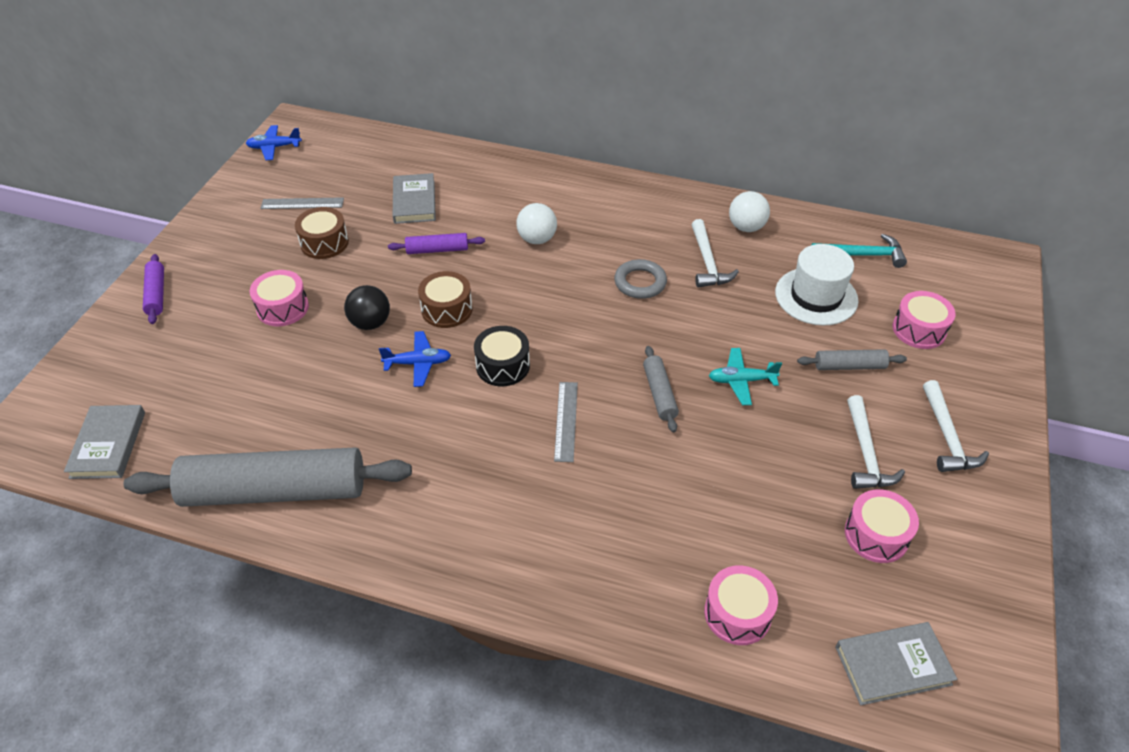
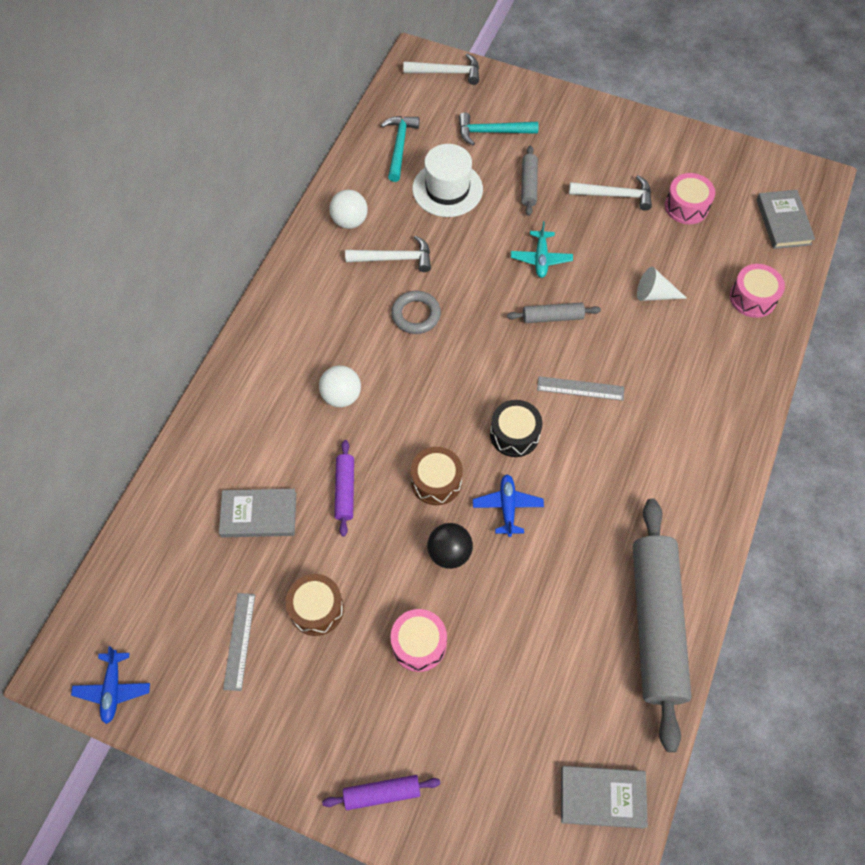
camera: 85 degrees left, 15 degrees up
pink drum [893,291,955,349] -> turquoise hammer [459,112,538,145]
white hammer [923,380,989,472] -> white hammer moved to [403,54,479,85]
none -> white cone [637,267,687,301]

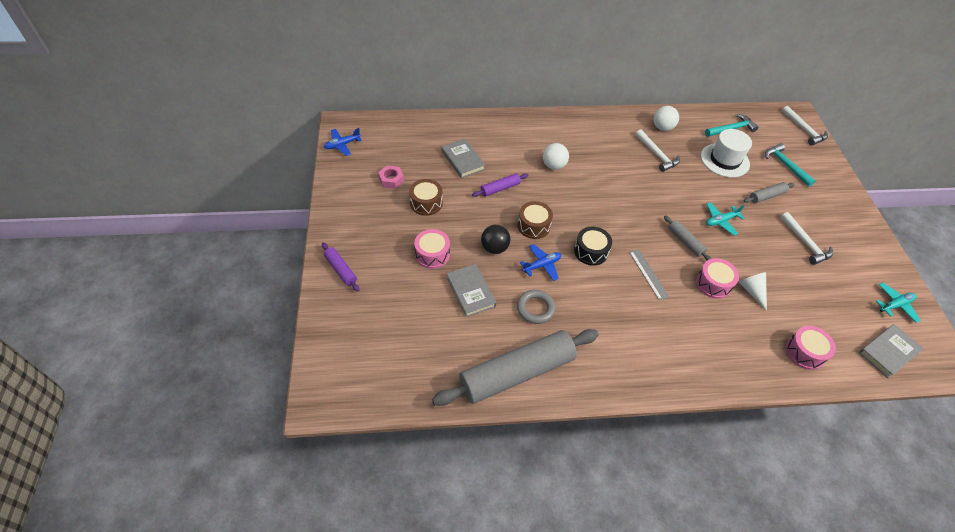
camera: 60 degrees right, 10 degrees down
grey ruler [223,593,255,691] -> pink nut [378,165,404,189]
grey ring [391,291,441,334] -> grey ring moved to [517,290,556,324]
grey book [561,766,648,829] -> grey book moved to [447,264,496,317]
pink drum [665,173,715,224] -> pink drum moved to [696,258,739,299]
none -> turquoise plane [876,283,921,323]

